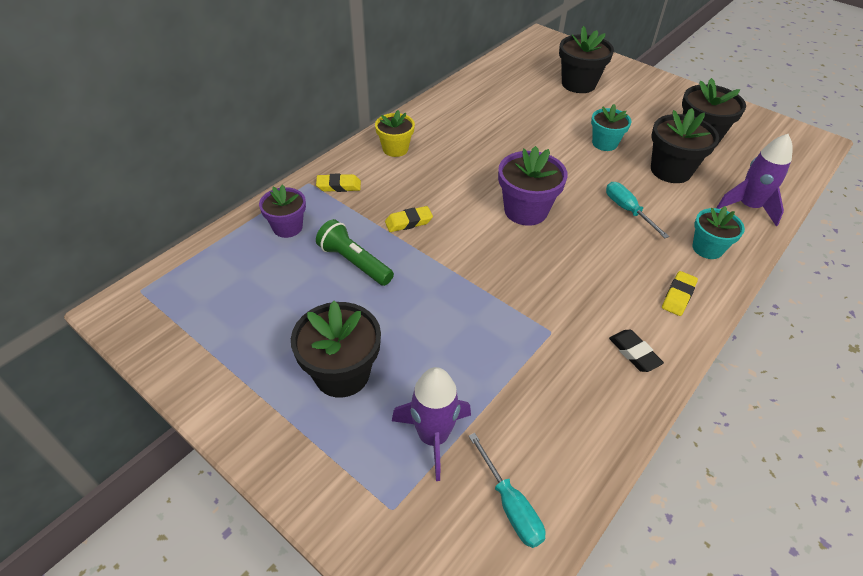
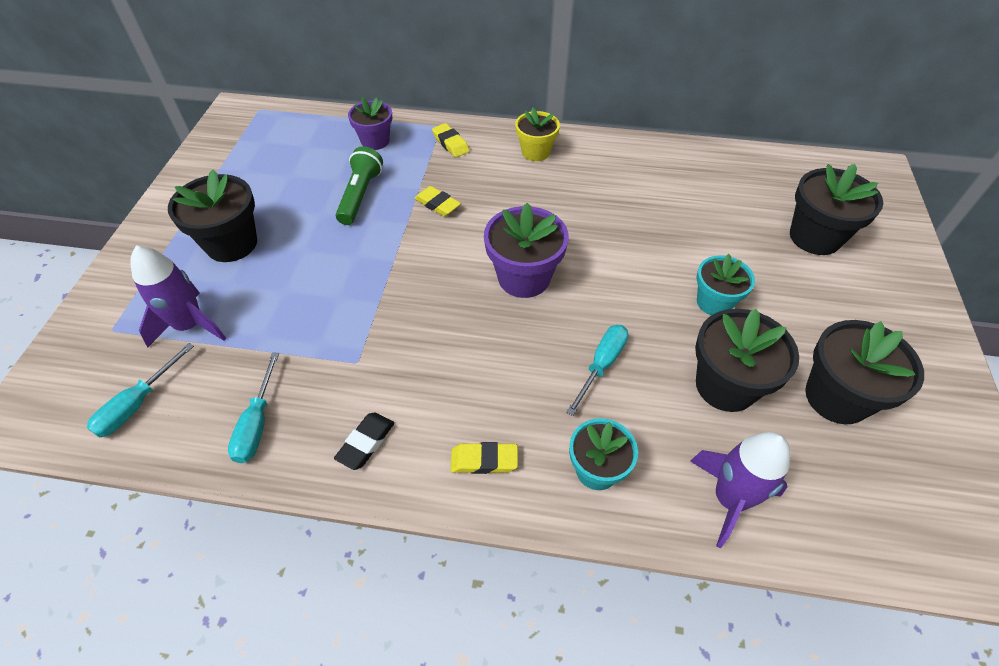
camera: 60 degrees right, 5 degrees up
none -> turquoise screwdriver [228,352,279,463]

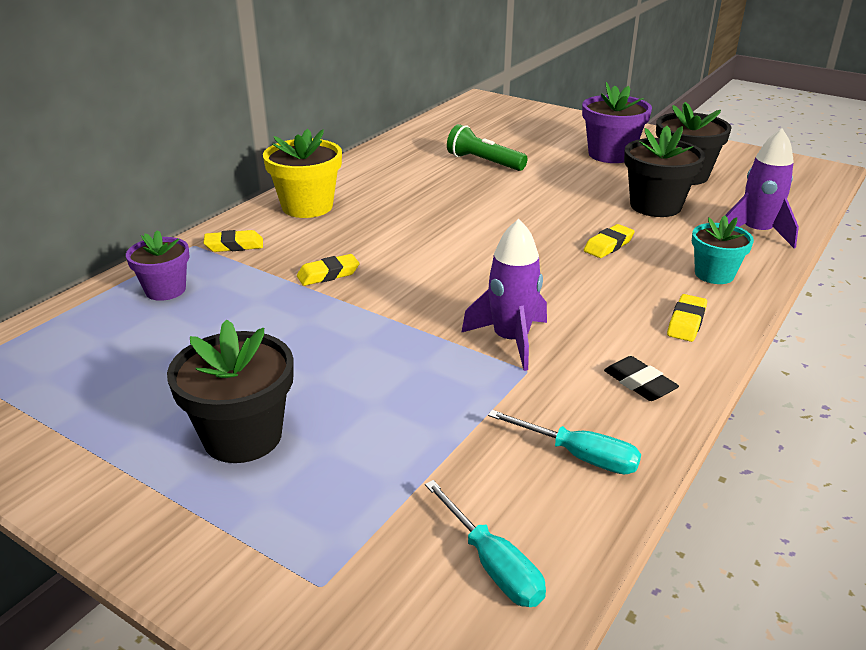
camera: 65 degrees left, 20 degrees down
purple rocket [130,246,226,348] -> purple rocket moved to [461,219,547,371]
green flashlight [336,146,383,225] -> green flashlight moved to [447,124,527,171]
purple flower pot [484,203,569,298] -> purple flower pot moved to [582,82,652,163]
yellow flower pot [515,108,560,161] -> yellow flower pot [263,129,342,218], size x1.53
turquoise screwdriver [566,325,628,416] -> yellow eraser [584,224,635,258]
turquoise flower pot [696,254,755,315] -> none
black flower pot [790,164,883,255] -> none

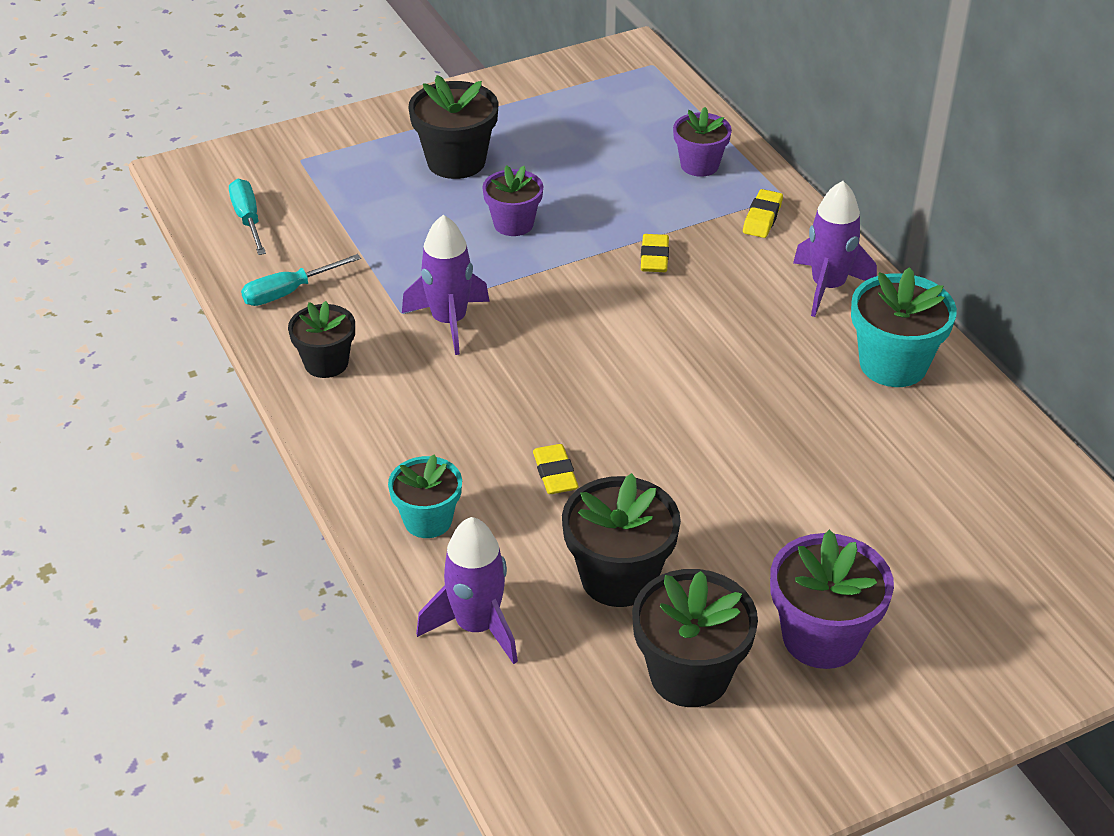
camera: 120 degrees right, 10 degrees up
yellow flower pot [263,129,342,218] -> purple rocket [793,181,877,317]
turquoise screwdriver [425,480,546,607] -> turquoise screwdriver turned 75 degrees clockwise [229,179,266,255]
green flashlight [447,124,527,171] -> none
black eraser [604,356,679,401] -> black flower pot [288,301,355,378]
yellow eraser [667,294,707,342] -> none
none -> purple flower pot [482,166,543,236]
none -> turquoise flower pot [851,267,957,387]

